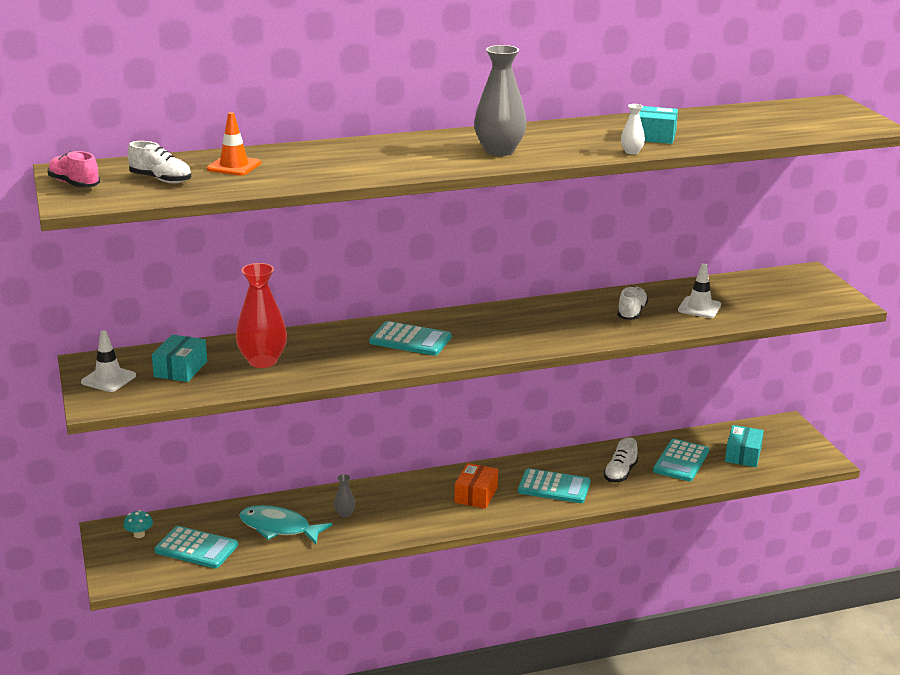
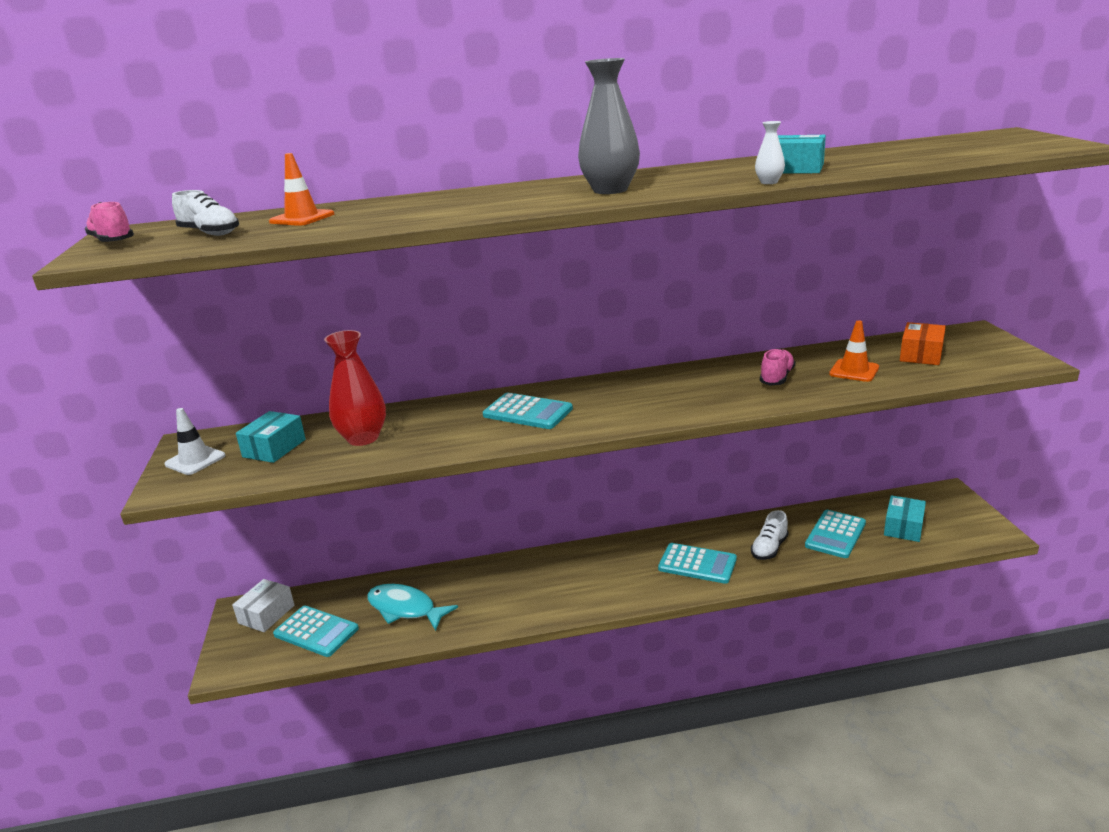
camera: 10 degrees right, 0 degrees up
turquoise mushroom [123,510,153,538] -> white box [232,579,294,632]
grey vase [334,474,355,518] -> none
orange box [454,463,498,509] -> orange box moved to [900,322,946,365]
white shoe [617,286,648,320] -> pink shoe [760,348,795,385]
white traffic cone [678,263,721,318] -> orange traffic cone [829,321,879,382]

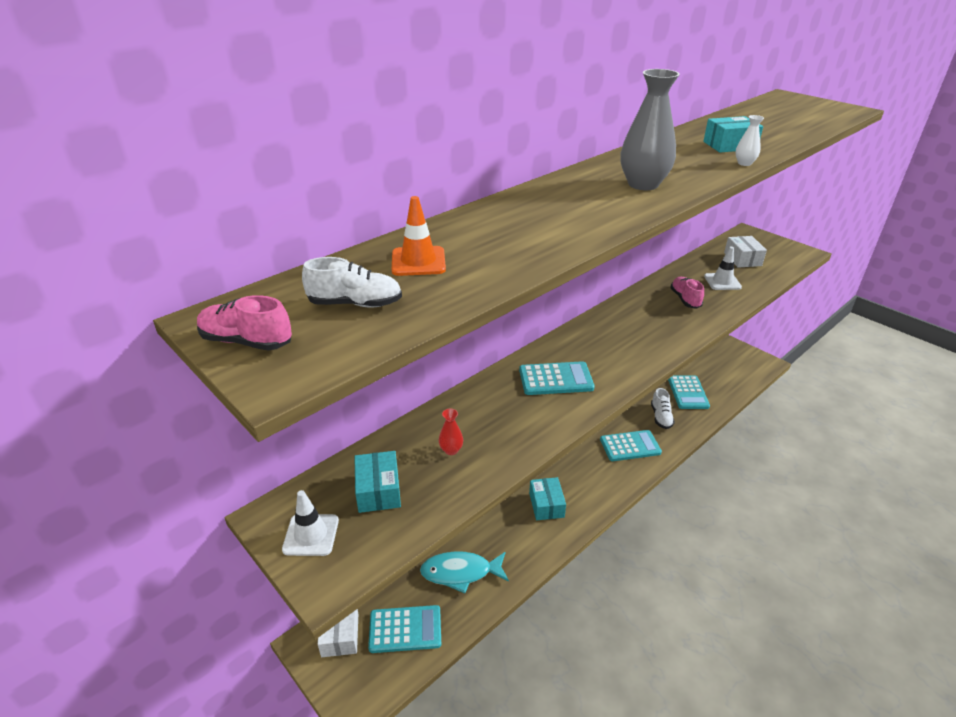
camera: 35 degrees left, 10 degrees up
red vase [324,330,386,446] -> red vase [439,409,463,455], size x0.46
orange traffic cone [829,321,879,382] -> white traffic cone [704,247,742,290]
turquoise box [884,495,926,542] -> turquoise box moved to [529,477,566,520]
orange box [900,322,946,365] -> white box [724,236,767,268]

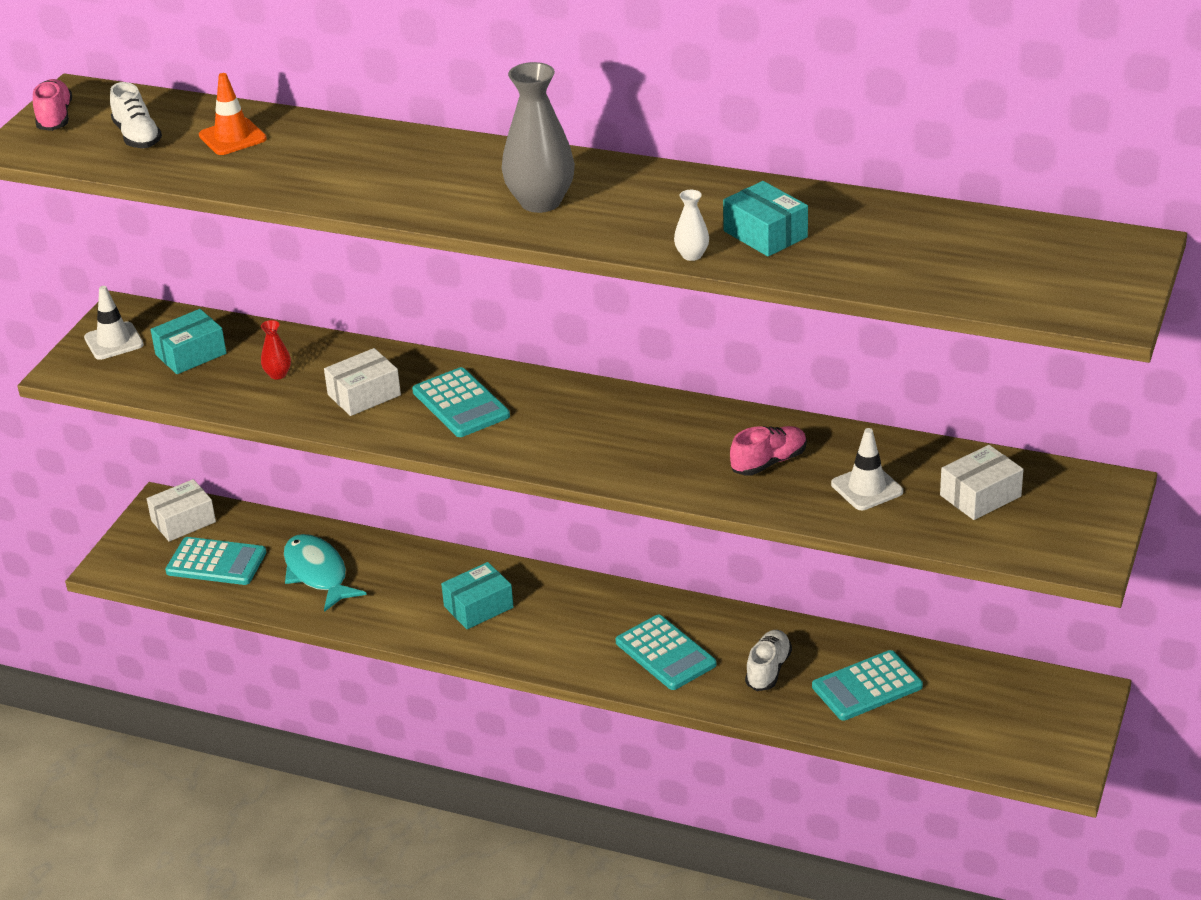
camera: 65 degrees right, 0 degrees up
turquoise calculator [368,605,441,653] -> turquoise calculator turned 45 degrees counterclockwise [165,537,266,585]
white shoe [651,388,675,429] -> white shoe turned 135 degrees clockwise [745,630,792,691]
none -> white box [324,348,401,416]

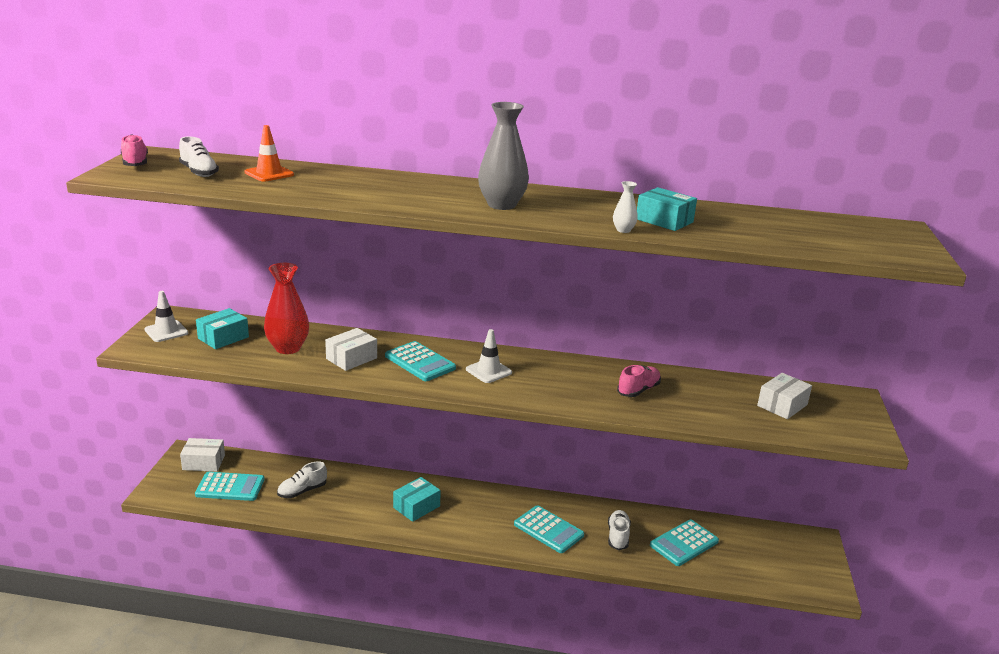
camera: 15 degrees left, 10 degrees down
white box [147,479,216,542] -> white box turned 45 degrees clockwise [180,438,225,472]
red vase [261,320,291,380] -> red vase [264,263,309,354], size x2.15
turquoise fish [284,534,367,612] -> white shoe [277,461,327,498]
white traffic cone [831,428,903,510] -> white traffic cone moved to [466,329,512,383]

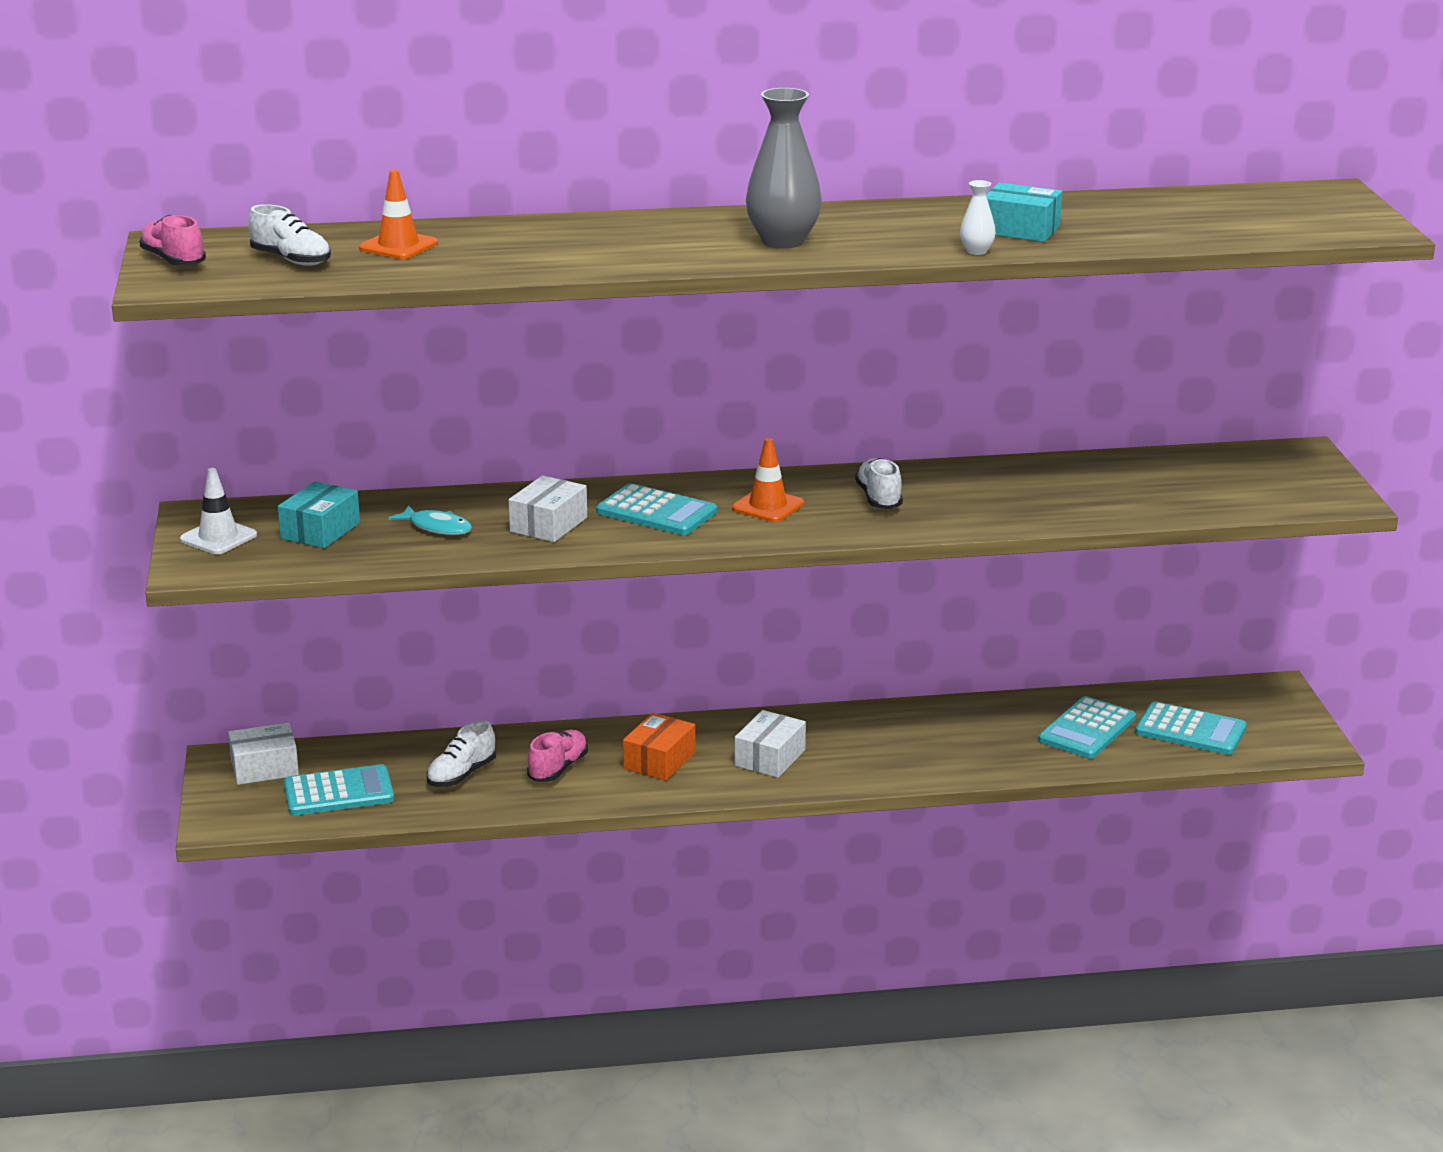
camera: 15 degrees left, 0 degrees up
red vase [264,263,309,354] -> turquoise fish [388,505,472,535]
turquoise box [393,477,441,522] -> orange box [623,713,695,780]
white traffic cone [466,329,512,383] -> orange traffic cone [732,438,804,522]
turquoise calculator [514,505,584,553] -> turquoise calculator moved to [1135,701,1247,755]
white shoe [608,510,631,550] -> white shoe moved to [855,458,903,509]
pink shoe [617,365,661,397] -> pink shoe moved to [527,730,588,782]
white box [757,373,812,419] -> white box moved to [735,710,806,778]

